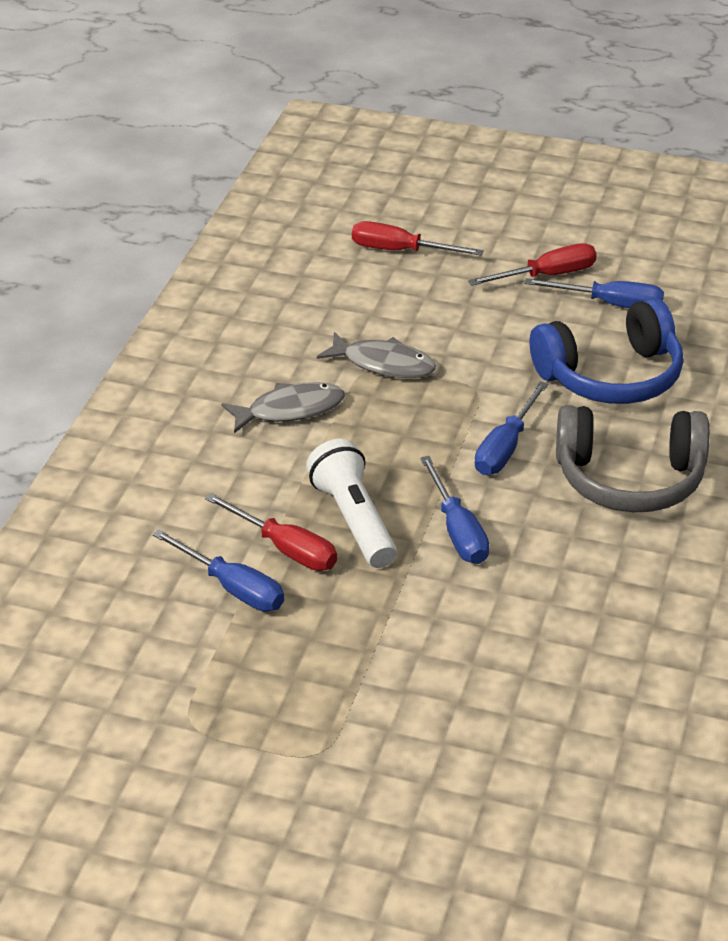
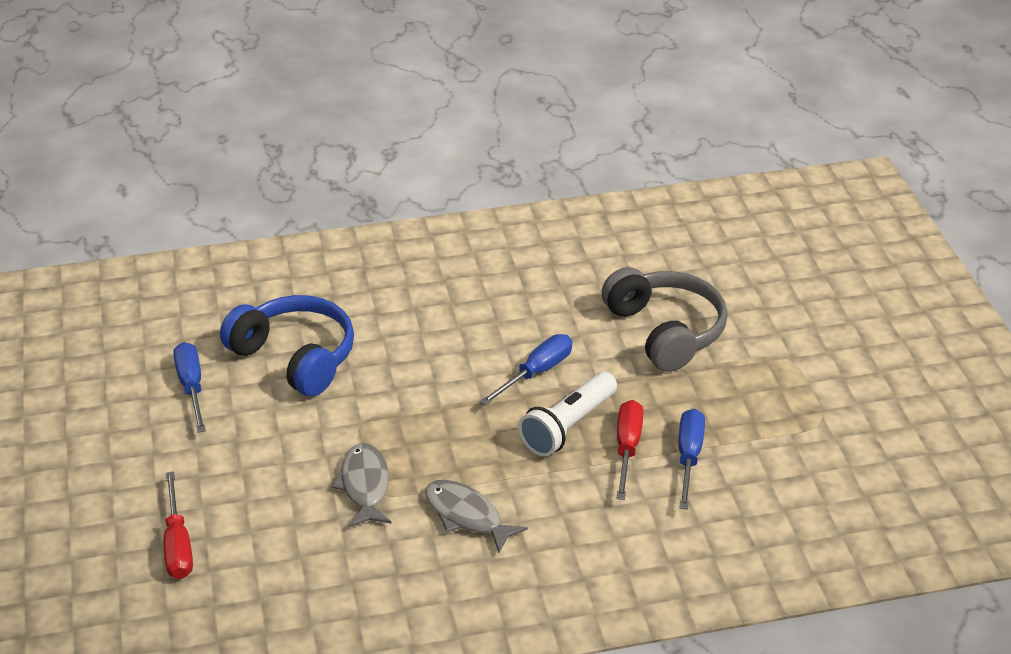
camera: 120 degrees left, 0 degrees up
red screwdriver [468,243,597,286] -> none
blue screwdriver [475,381,548,475] -> none
grey headphones [556,405,709,512] -> grey headphones moved to [601,267,728,372]

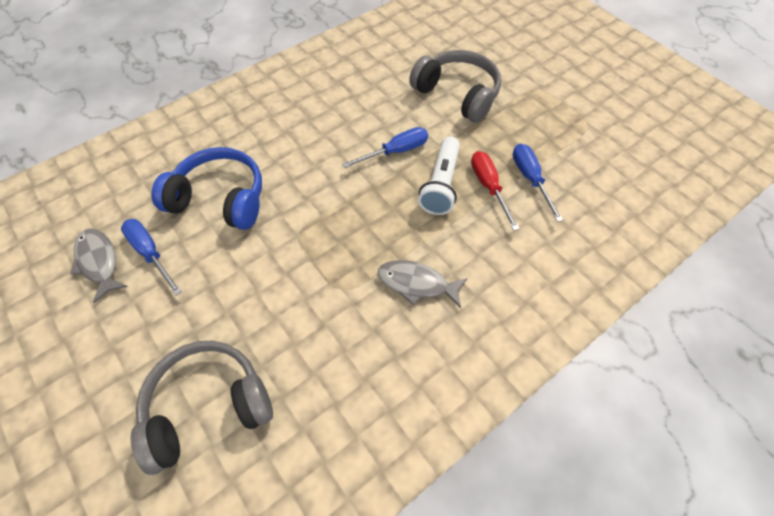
camera: 25 degrees left, 20 degrees up
red screwdriver [164,472,193,579] -> grey headphones [131,341,273,475]
grey fish [331,443,392,528] -> grey fish moved to [70,229,128,303]
blue screwdriver [480,334,572,406] -> blue screwdriver turned 45 degrees clockwise [342,127,428,168]

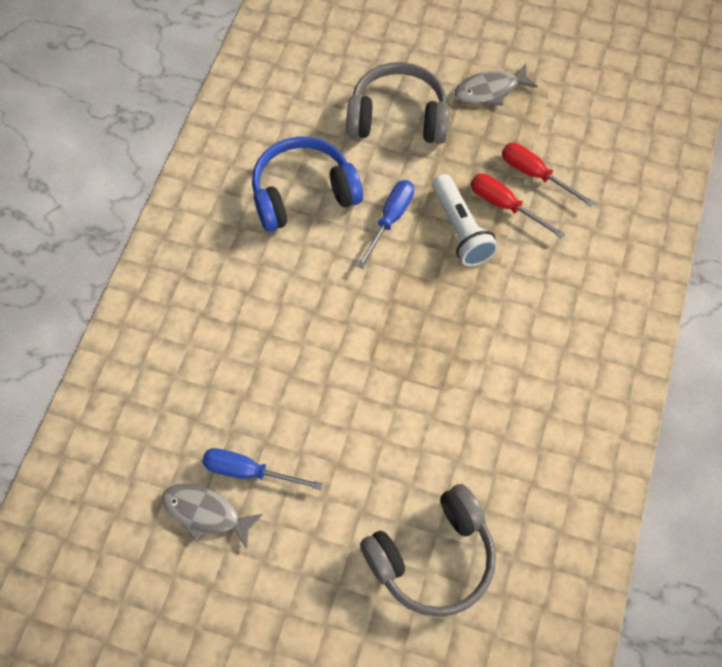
camera: 35 degrees left, 5 degrees up
grey headphones [131,341,273,475] -> grey headphones turned 150 degrees counterclockwise [360,484,496,617]
blue headphones [151,147,262,230] -> blue headphones moved to [252,136,363,232]
grey fish [378,260,468,308] -> grey fish moved to [455,64,538,106]
blue screwdriver [513,144,563,222] -> red screwdriver [502,143,595,207]

